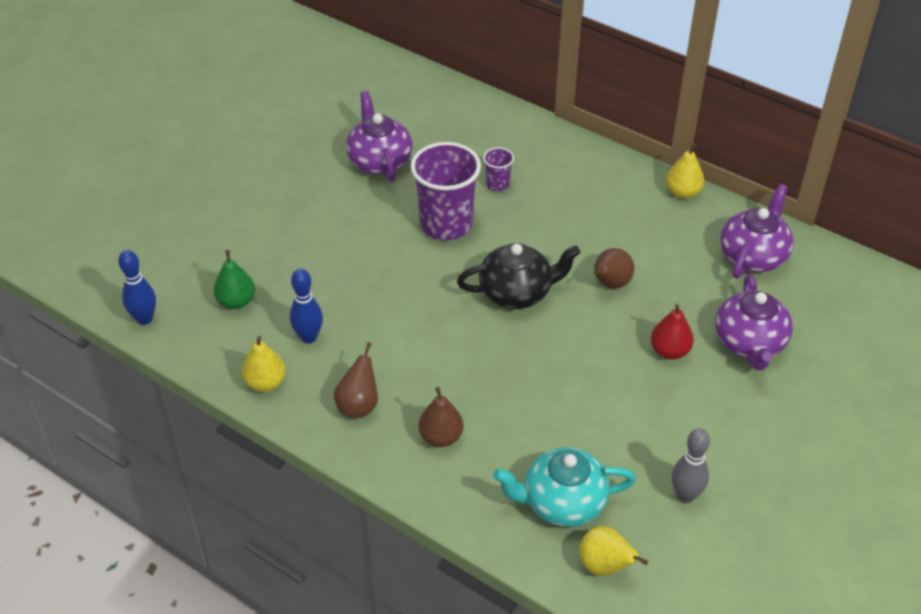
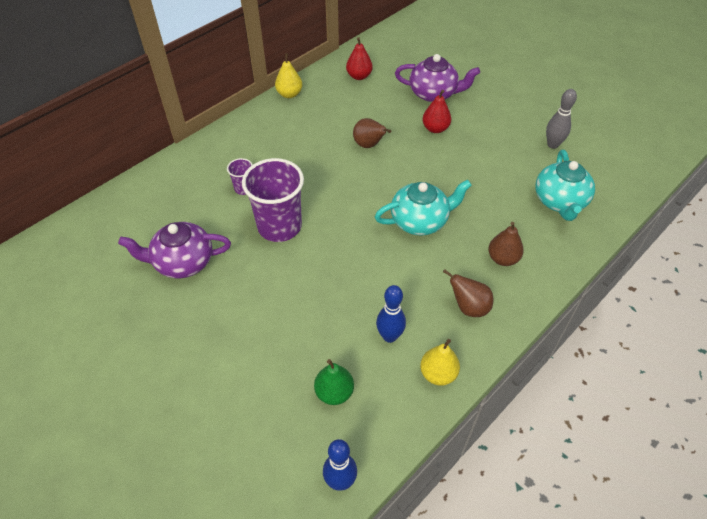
camera: 80 degrees left, 5 degrees up
black teapot [457,243,580,309] -> none
yellow pear [579,526,648,576] -> none
purple teapot [720,184,793,279] -> red pear [346,37,373,80]
none -> turquoise teapot [375,180,472,235]

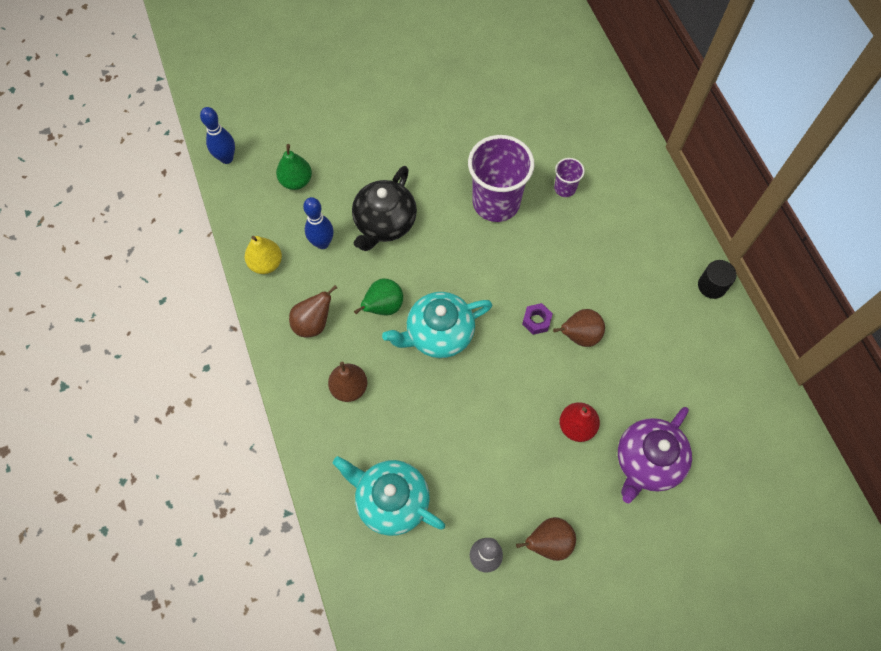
camera: 115 degrees right, 15 degrees up
purple teapot [118,222,231,278] -> none
yellow pear [275,53,302,98] -> black cylinder [698,260,736,299]
red pear [346,37,373,80] -> none
turquoise teapot [375,180,472,235] -> turquoise teapot turned 60 degrees clockwise [382,292,492,358]
none -> black teapot [352,166,417,251]
none -> green pear [354,278,403,315]
none -> brown pear [516,517,576,561]
none -> purple nut [522,303,553,335]

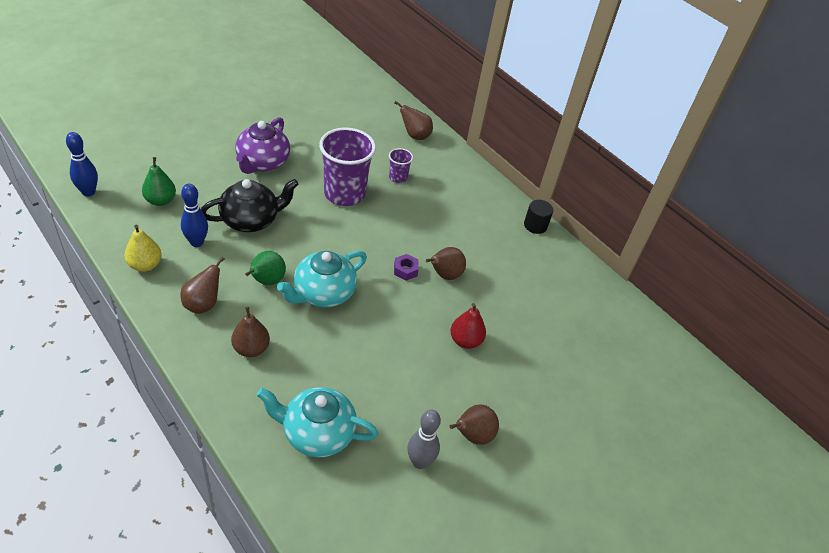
camera: 25 degrees left, 20 degrees down
black teapot [352,166,417,251] -> black teapot turned 120 degrees counterclockwise [201,179,298,232]
purple teapot [618,407,692,503] -> purple teapot moved to [235,117,290,174]
none -> brown pear [394,101,433,140]

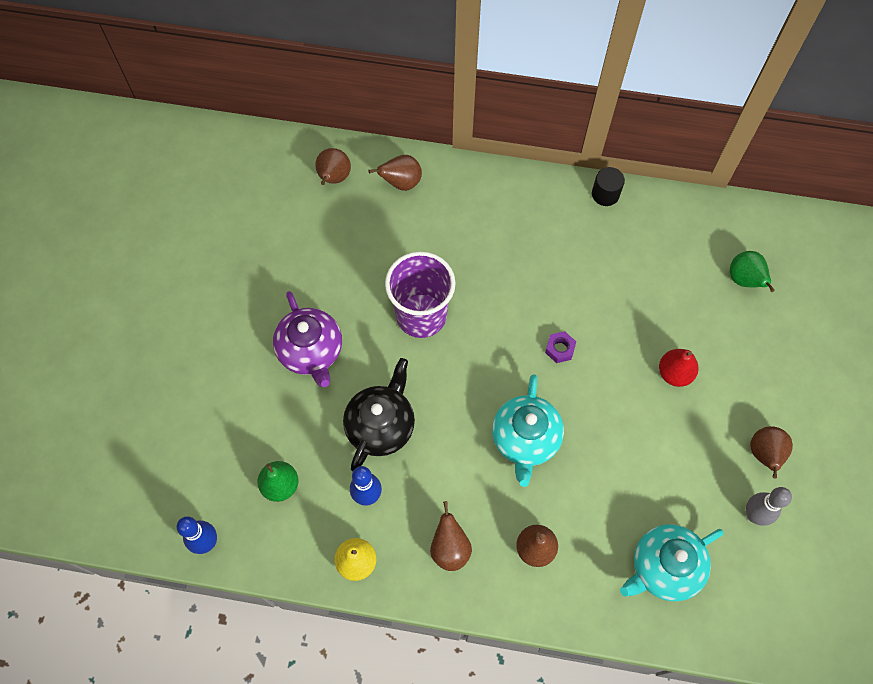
camera: 35 degrees left, 20 degrees up
green pear [245,251,286,285] -> green pear moved to [730,251,775,292]
purple cup [389,148,413,183] -> none
brown pear [426,247,466,280] -> brown pear moved to [315,148,351,185]

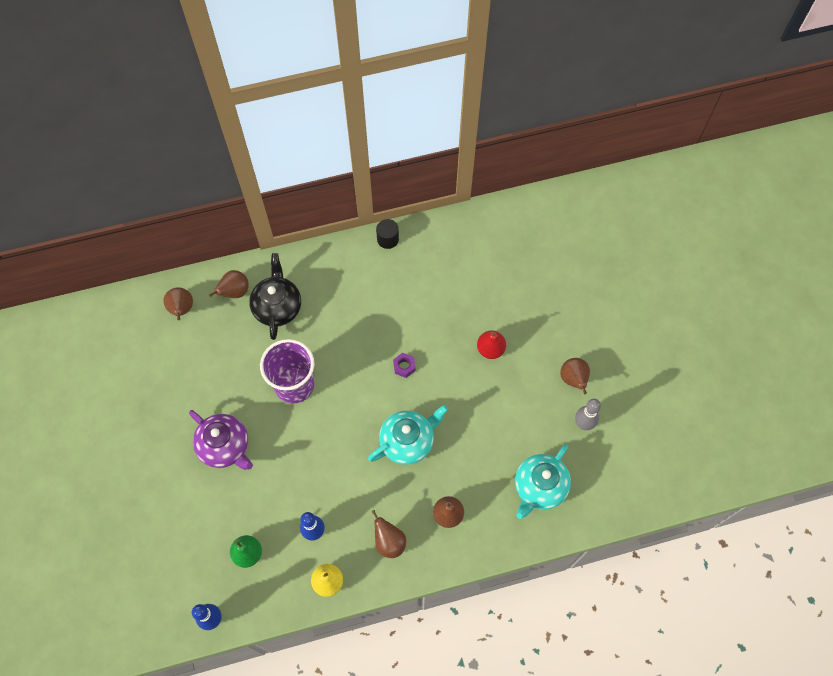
camera: 25 degrees left, 0 degrees up
black teapot [343,358,415,471] -> black teapot moved to [249,253,301,340]
turquoise teapot [492,374,564,487] -> turquoise teapot turned 105 degrees counterclockwise [368,405,448,465]
green pear [730,251,775,292] -> none

